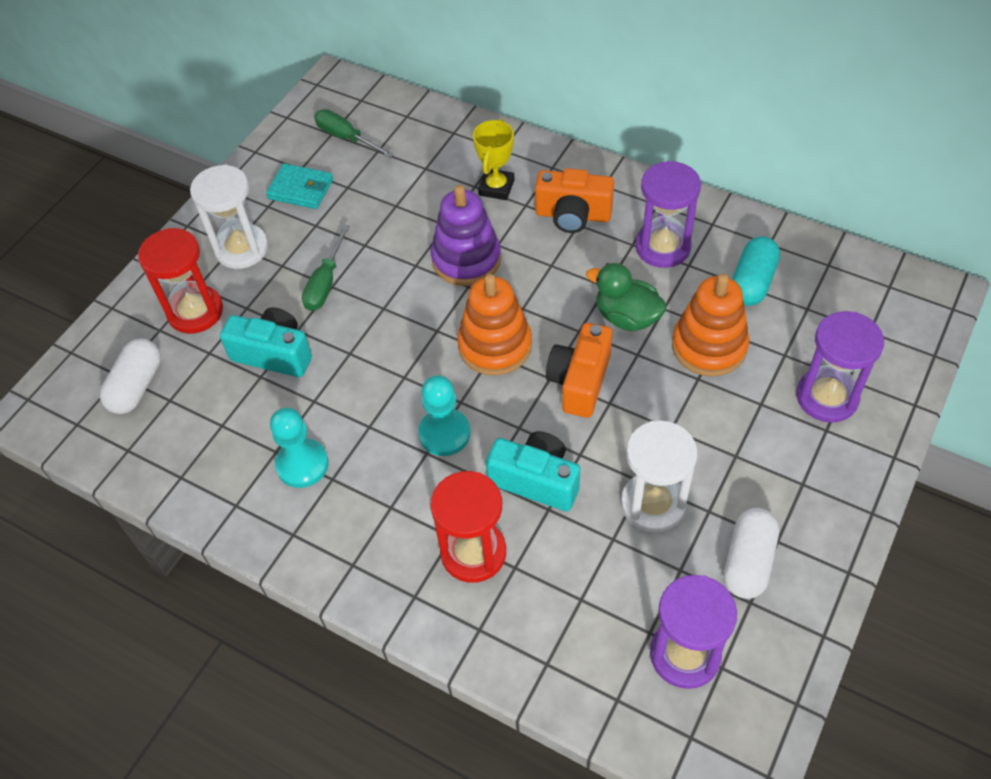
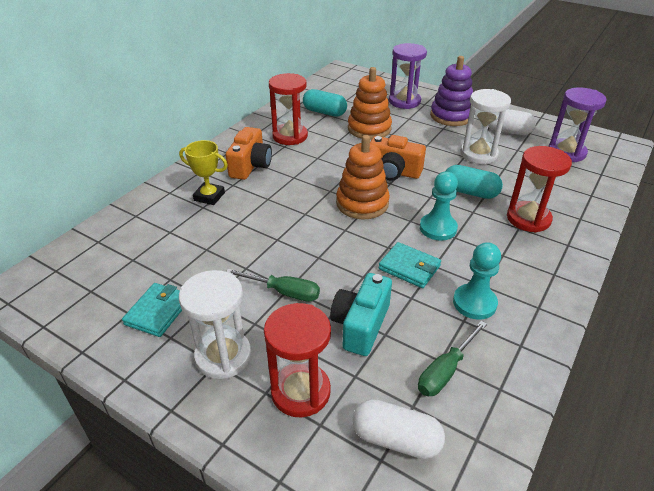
camera: 90 degrees left, 15 degrees down
green screwdriver [314,109,394,158] -> green screwdriver moved to [418,321,487,396]
purple stacking toy [431,185,501,286] -> purple stacking toy moved to [430,56,473,126]
turquoise camera [486,431,580,511] -> turquoise capsule [445,165,503,199]
green duck [586,263,667,331] -> none
purple hourglass [636,161,701,268] -> red hourglass [269,73,308,145]
none -> turquoise wallet [378,242,441,288]

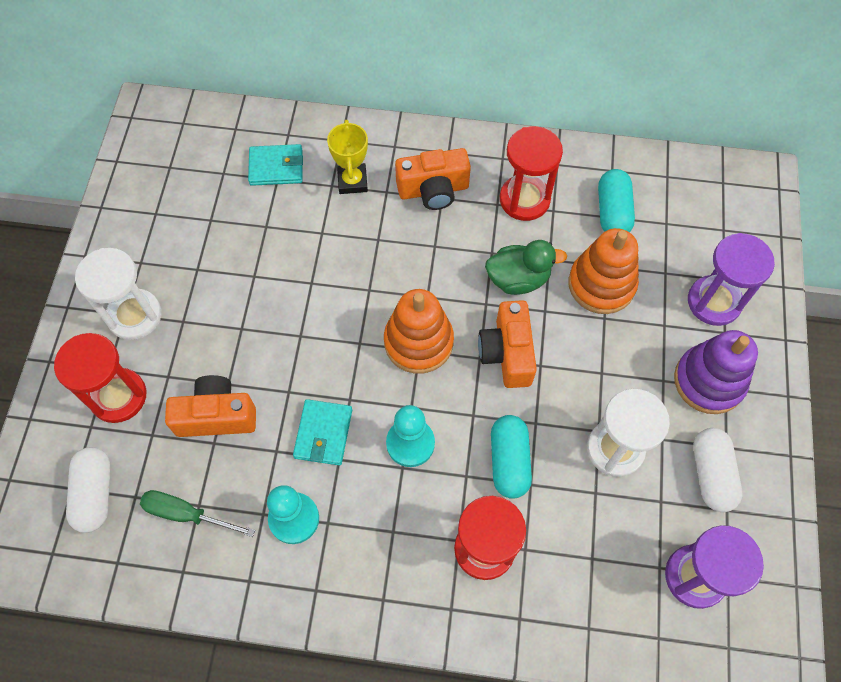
camera: 65 degrees right, 25 degrees up
turquoise wallet [122,283,182,337] -> turquoise wallet moved to [248,144,303,186]
green screwdriver [226,269,320,302] -> none
turquoise camera [330,273,392,356] -> orange camera [165,375,256,437]
none -> green duck [485,240,567,295]

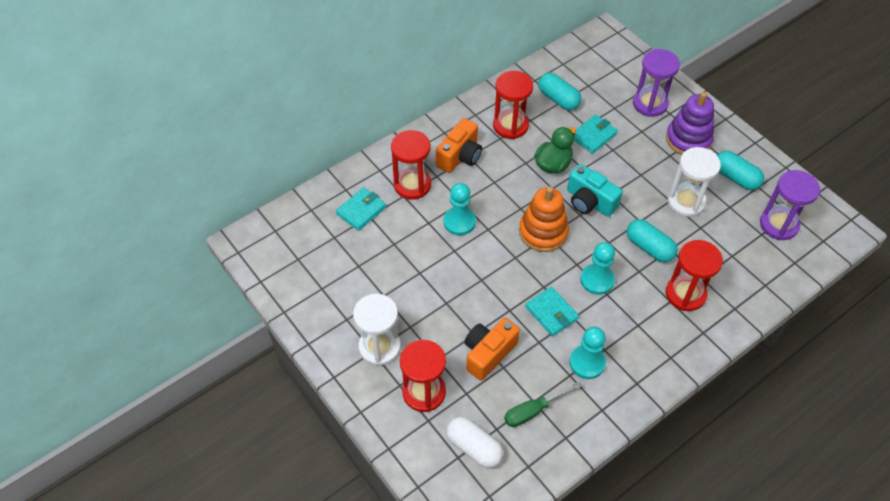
camera: 45 degrees left, 10 degrees down
yellow trophy [327,120,368,194] -> red hourglass [391,130,431,200]
orange camera [478,300,537,388] -> turquoise camera [567,164,623,217]
orange stacking toy [568,228,639,314] -> turquoise wallet [574,115,618,154]
white capsule [693,428,742,512] -> turquoise capsule [717,151,764,190]
none -> turquoise pawn [444,183,476,235]

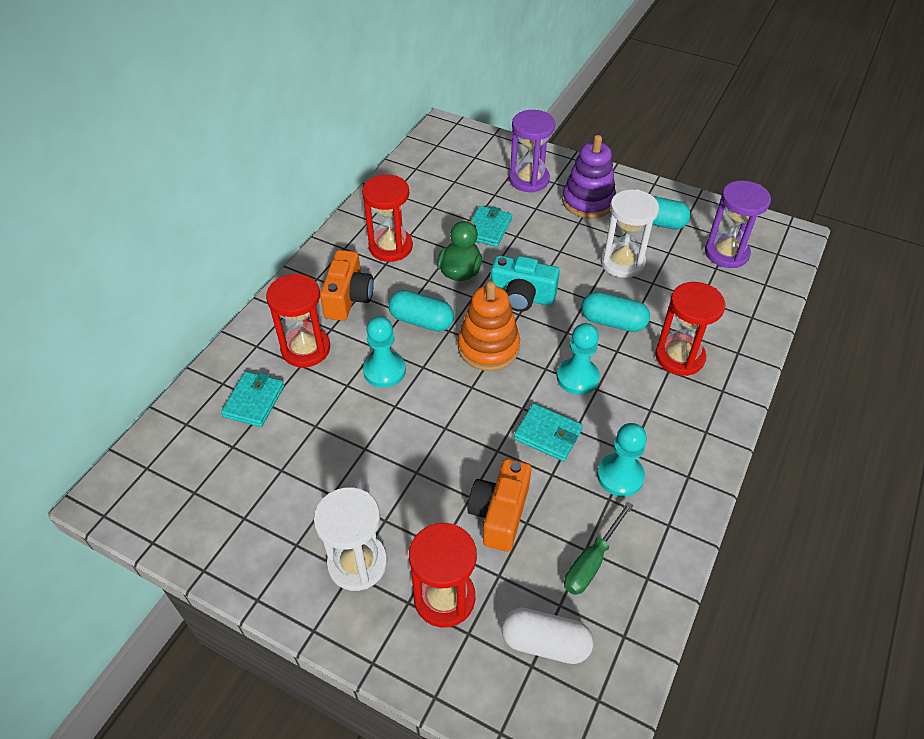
camera: 25 degrees left, 5 degrees down
turquoise capsule [538,73,581,110] -> turquoise capsule moved to [389,290,454,332]

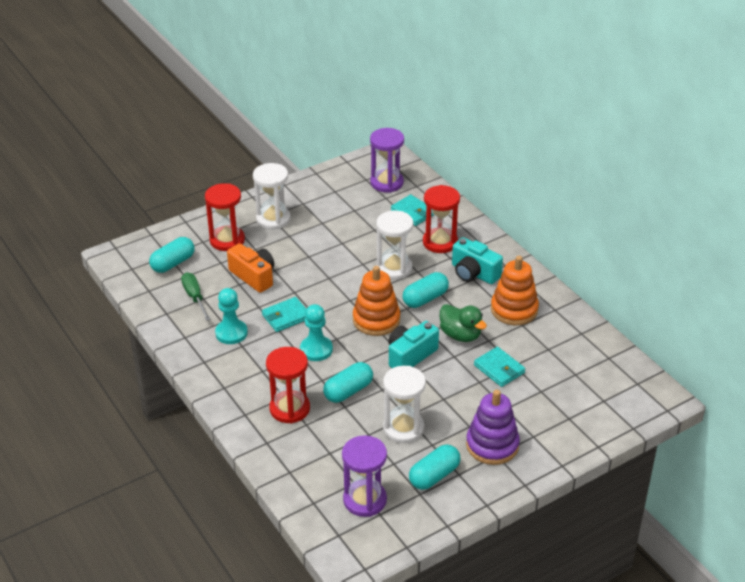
camera: 120 degrees right, 10 degrees down
orange camera [320,250,374,321] -> turquoise camera [452,237,503,284]
red hourglass [362,175,413,262] -> orange stacking toy [491,256,539,325]
turquoise pawn [363,316,406,388] -> white hourglass [376,211,413,280]
white capsule [501,608,593,664] -> turquoise capsule [149,237,195,273]
purple hourglass [509,110,555,192] -> purple hourglass moved to [370,128,404,193]

